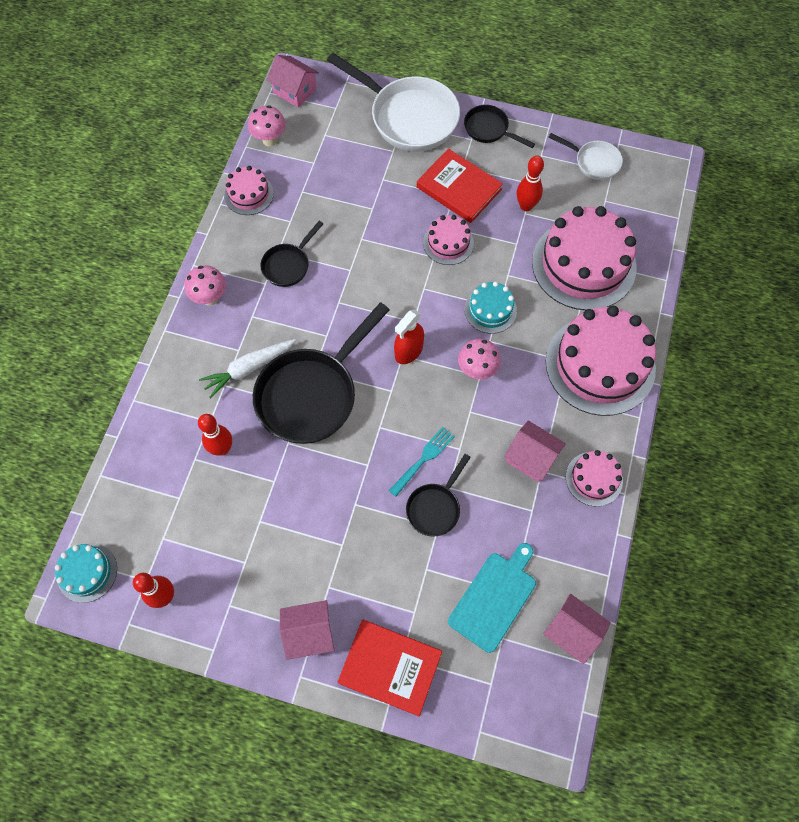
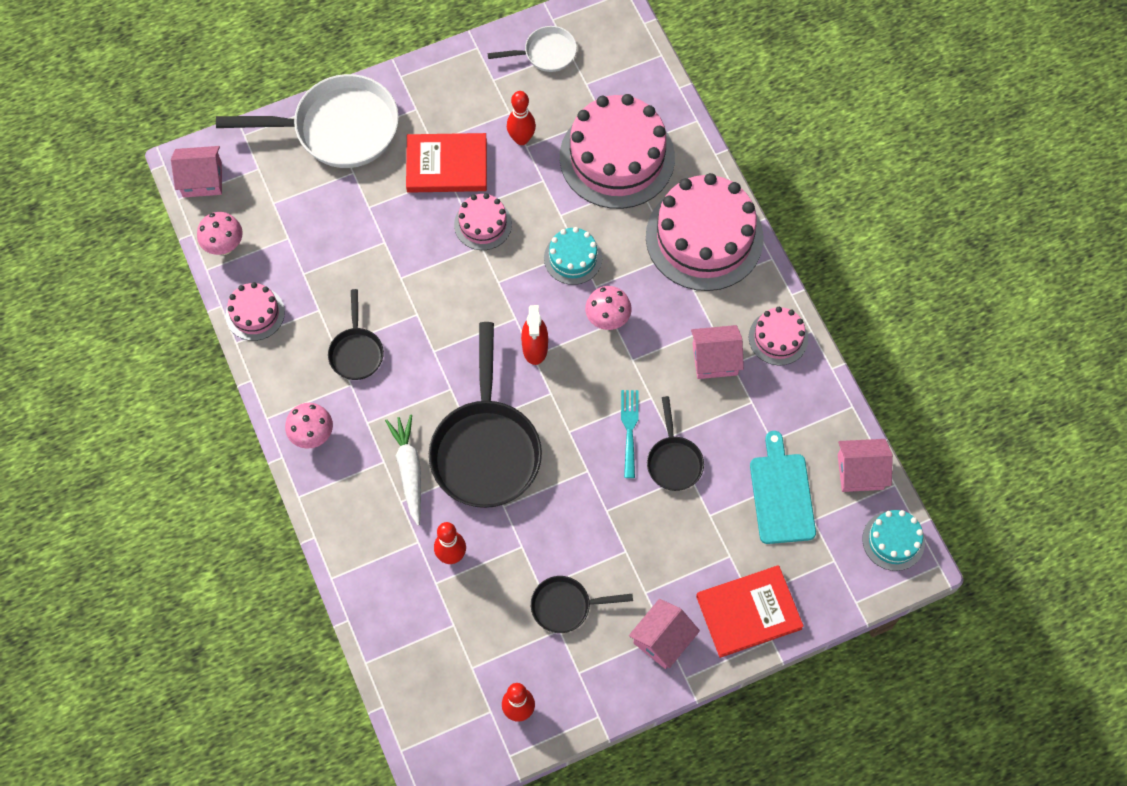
camera: 40 degrees left, 0 degrees up
turquoise cake [55,543,117,603] -> turquoise cake moved to [862,510,925,571]
white carrot [199,339,296,398] -> white carrot turned 150 degrees clockwise [385,414,421,526]
black pan [464,105,535,148] -> black pan moved to [531,576,633,633]

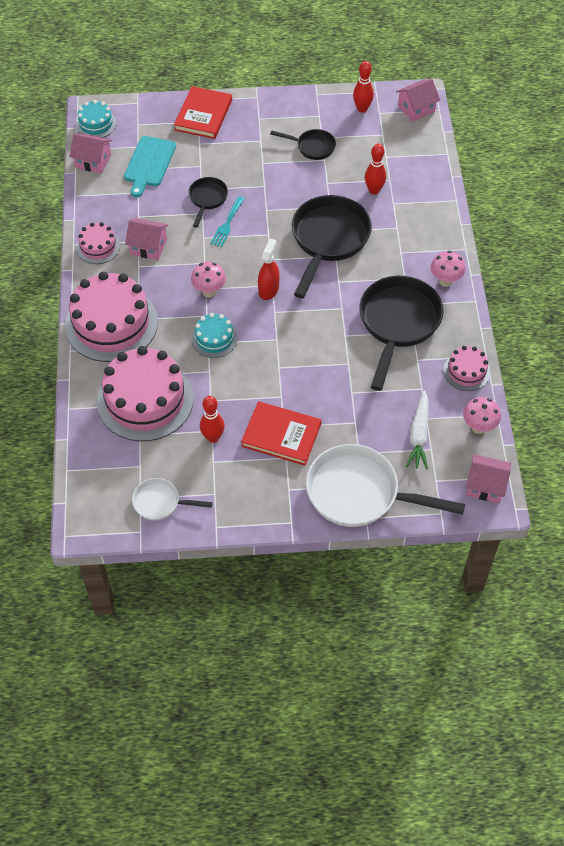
camera: 160 degrees left, 10 degrees down
black pan [328,289,384,380] -> black pan [359,276,444,391], size x1.97
white carrot [385,414,421,526] -> white carrot moved to [406,390,429,470]
pink cake [454,193,512,250] -> none
pink house [629,599,700,669] -> pink house moved to [396,79,440,122]
red book [696,566,804,658] -> red book turned 75 degrees counterclockwise [174,86,232,139]

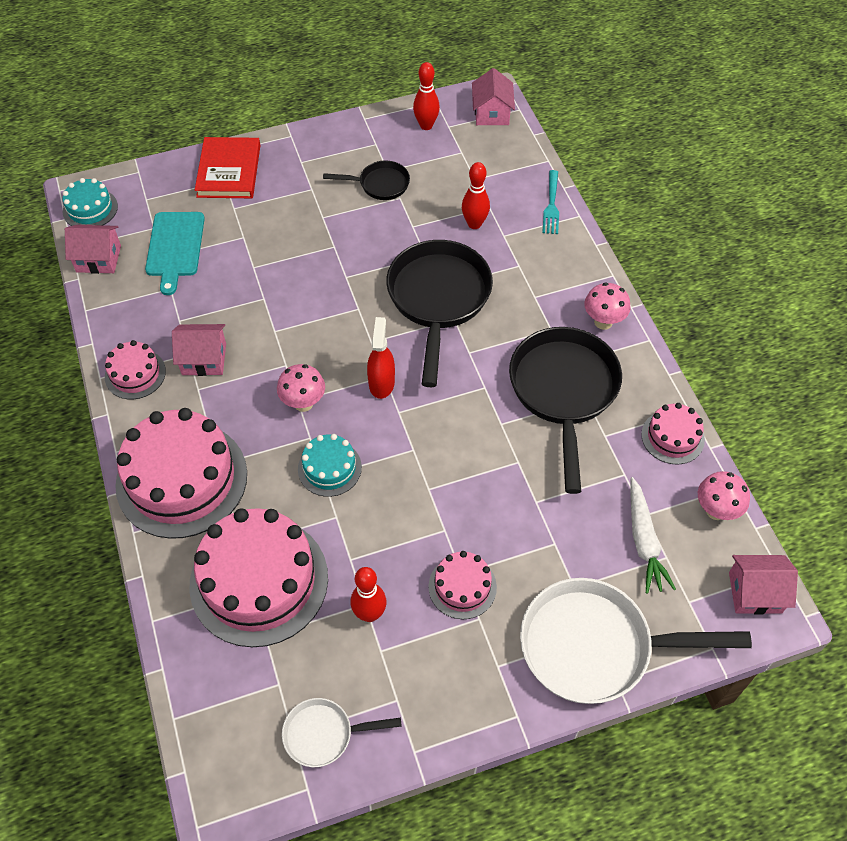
camera: 15 degrees left, 0 degrees up
black pan [189,177,228,228] -> none
turquoise fork [210,196,245,247] -> turquoise fork moved to [542,170,559,234]
red book [241,401,321,466] -> pink cake [428,551,497,619]
pink house [396,79,440,122] -> pink house turned 45 degrees counterclockwise [472,68,515,125]

